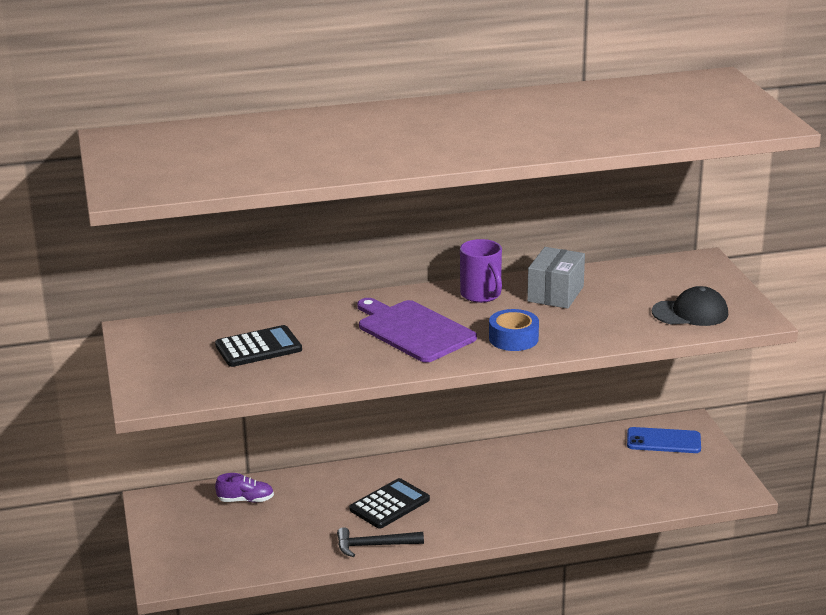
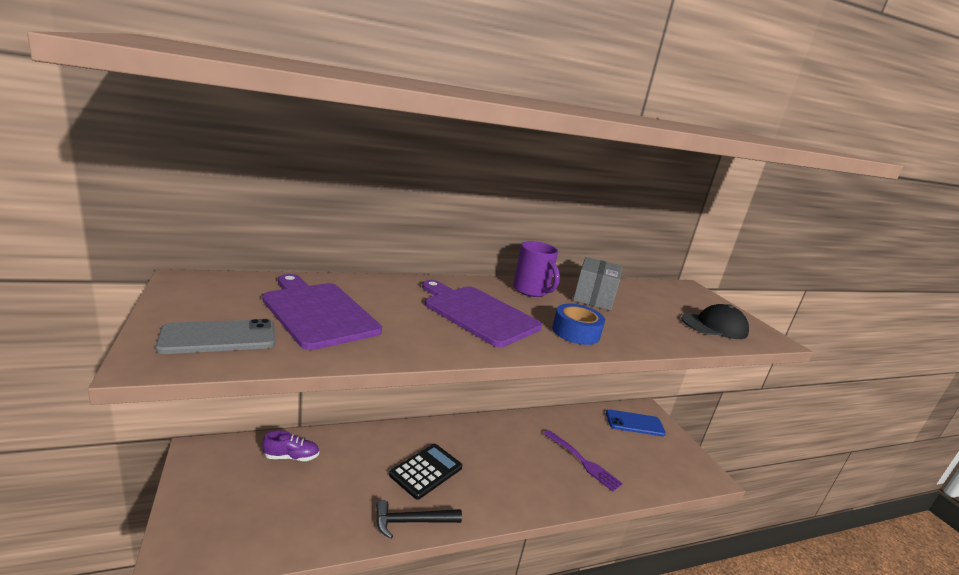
camera: 10 degrees left, 5 degrees down
black calculator [215,325,302,367] -> purple cutting board [262,274,382,350]
none -> grey phone [156,319,275,354]
none -> purple fork [543,430,623,492]

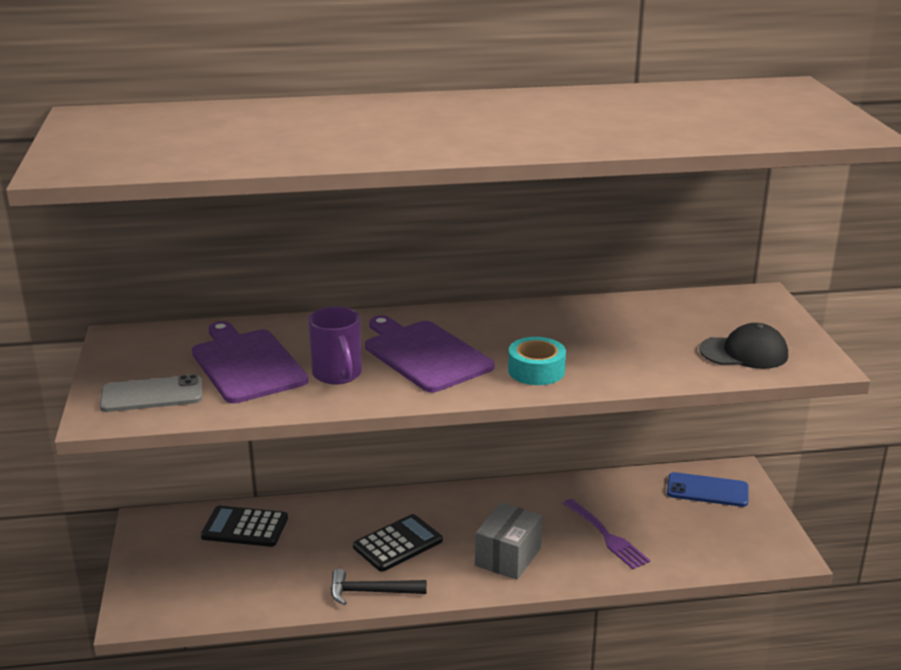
camera: 15 degrees right, 5 degrees up
purple shoe [262,430,319,461] -> black calculator [201,506,288,547]
purple mug [513,241,560,297] -> purple mug moved to [308,307,362,384]
blue tape [552,304,605,345] -> turquoise tape [508,337,566,385]
grey box [573,257,622,311] -> grey box moved to [475,502,542,580]

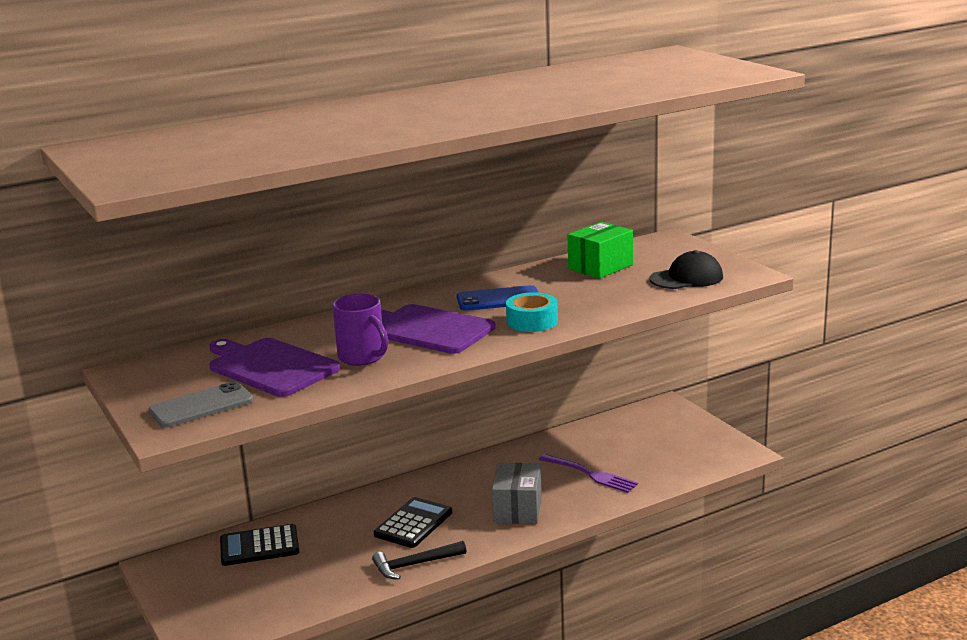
camera: 20 degrees left, 5 degrees down
blue phone [667,472,749,507] -> blue phone moved to [457,285,539,311]
none -> green box [568,222,633,279]

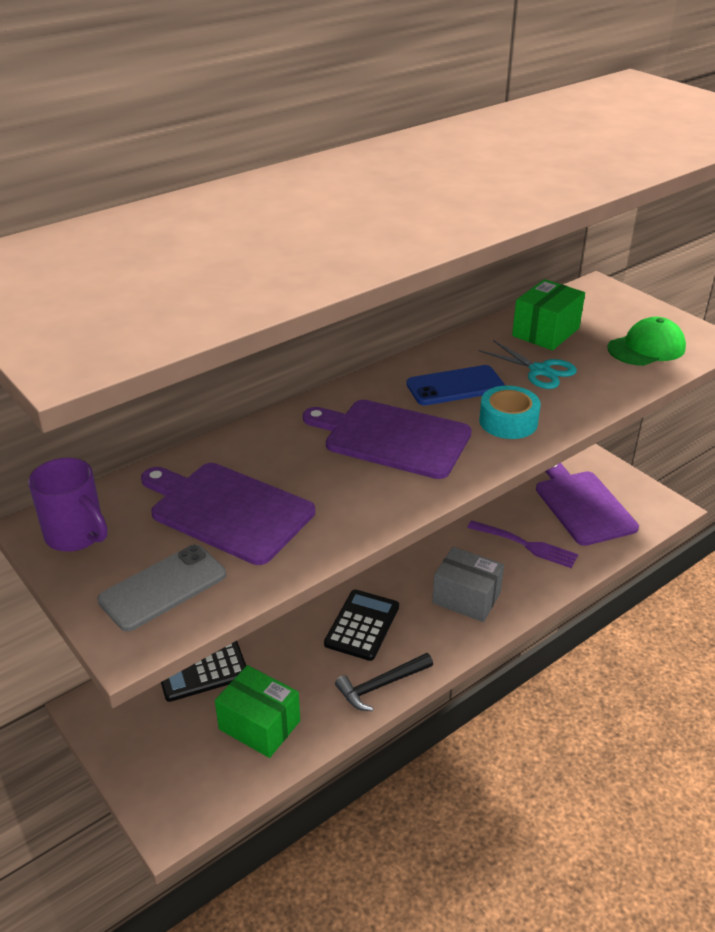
camera: 10 degrees left, 15 degrees up
purple mug [332,294,389,366] -> purple mug moved to [28,458,108,552]
grey box [492,463,542,524] -> grey box turned 60 degrees counterclockwise [432,547,504,622]
black cap [649,250,723,289] -> green cap [608,317,686,366]
none -> green box [215,665,300,758]
none -> turquoise scissors [479,340,577,389]
none -> purple cutting board [536,463,639,546]

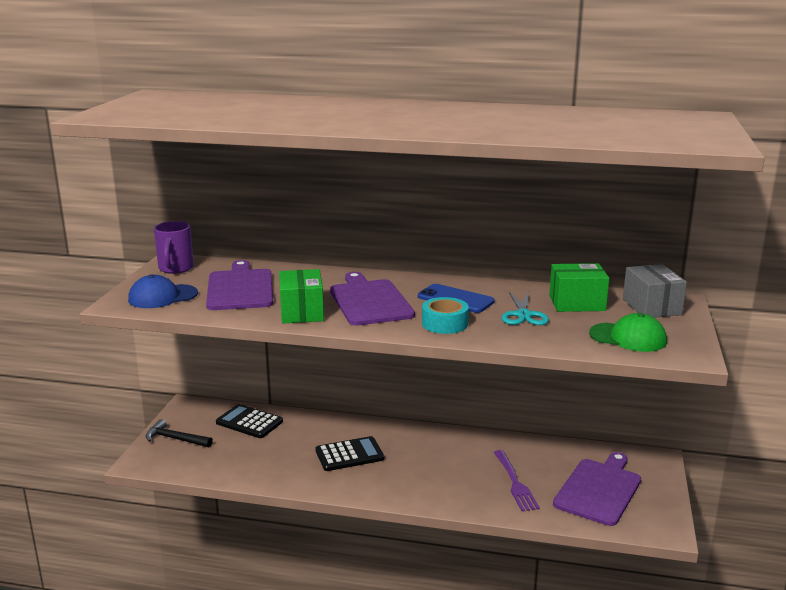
camera: 50 degrees right, 15 degrees down
grey phone [97,544,226,631] -> blue cap [128,274,198,308]
green box [215,665,300,758] -> green box moved to [279,269,324,323]
black hammer [335,653,433,711] -> black hammer moved to [146,419,213,448]
grey box [432,547,504,622] -> grey box moved to [623,264,687,318]

